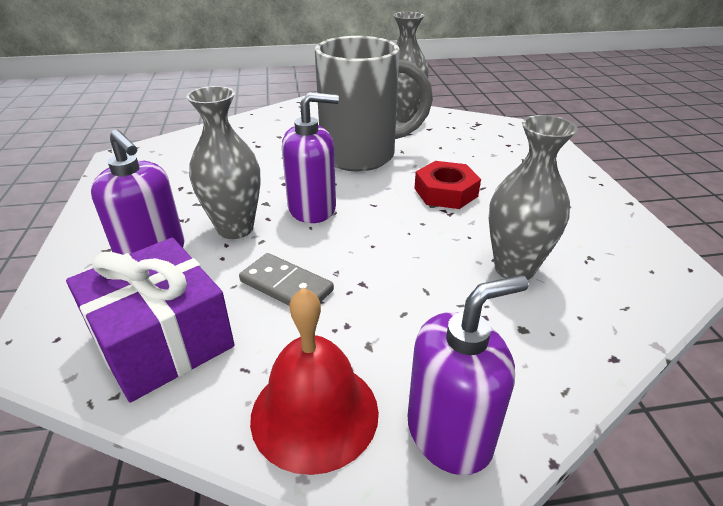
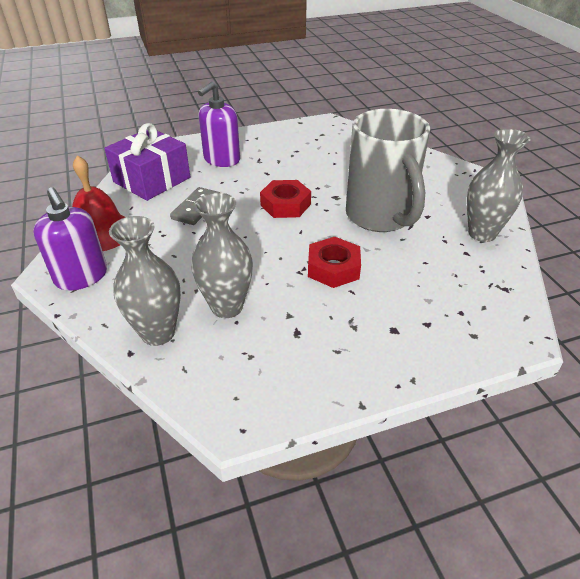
camera: 80 degrees right, 5 degrees up
grey vase [186,86,261,239] -> grey vase moved to [109,216,181,346]
purple soap dispenser [282,92,339,223] -> red nut [260,180,311,218]

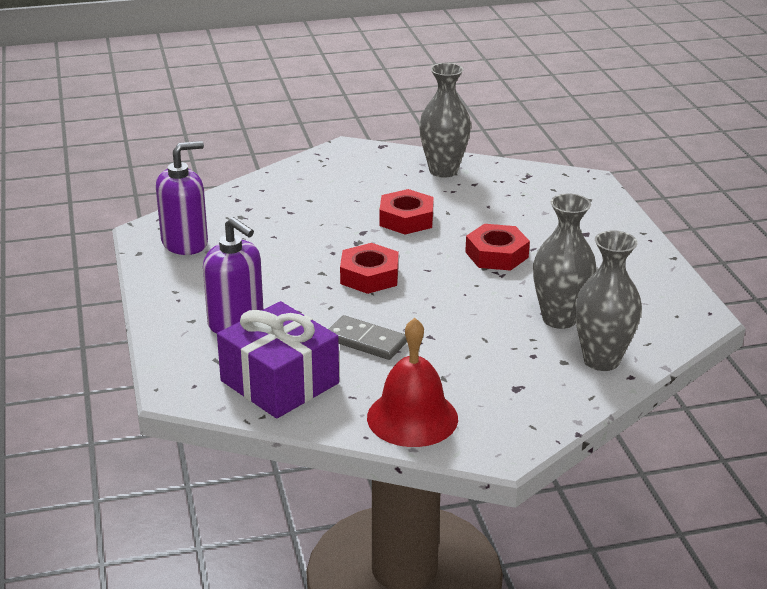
camera: 85 degrees left, 10 degrees down
purple soap dispenser [33,187,107,291] -> purple soap dispenser moved to [156,141,208,255]
grey mug [346,109,430,232] -> red nut [379,189,434,234]

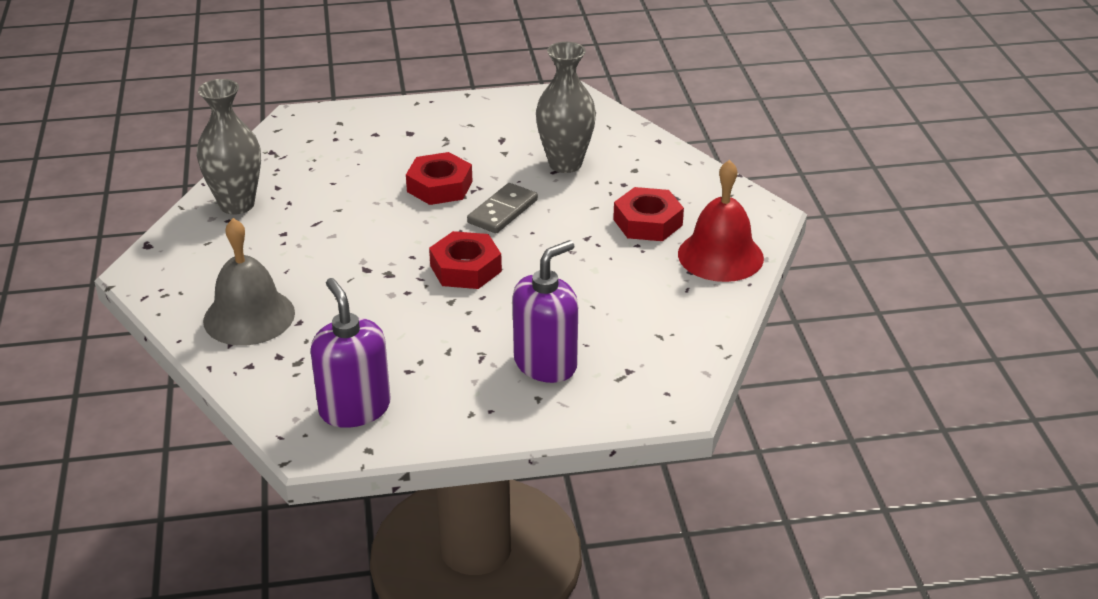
camera: 85 degrees left, 5 degrees up
purple gift [217,301,339,419] -> none
grey domino [329,315,407,360] -> grey domino moved to [467,183,538,233]
red nut [379,189,434,234] -> red nut moved to [613,187,684,241]
grey vase [575,230,642,371] -> none
none -> grey bell [203,218,295,345]

